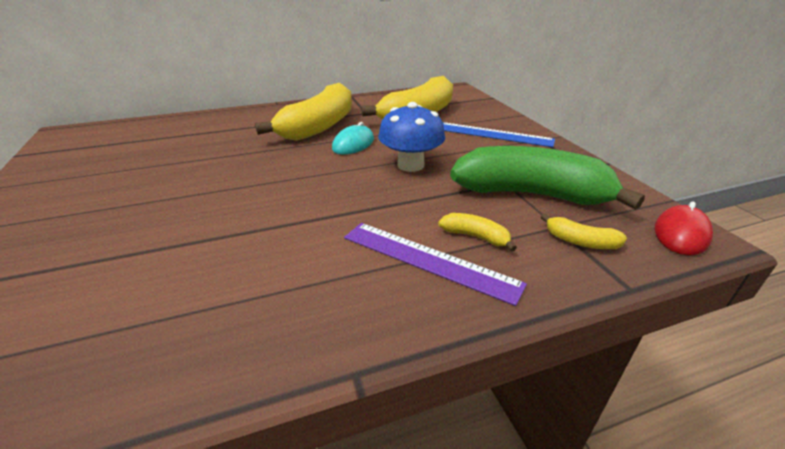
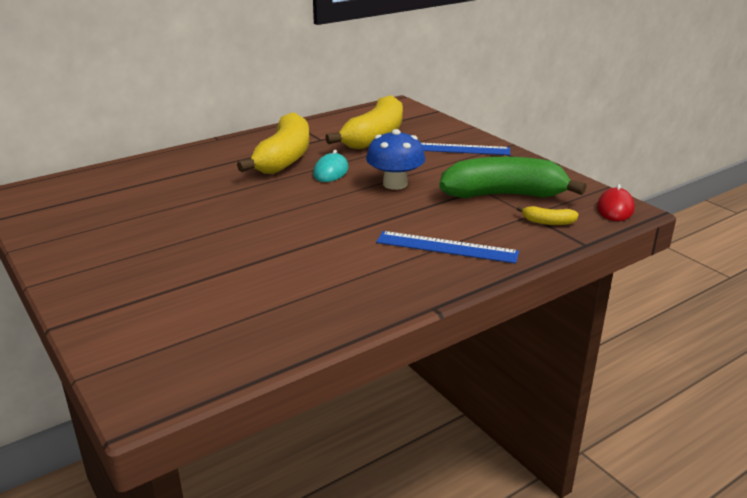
camera: 15 degrees left, 5 degrees down
purple ruler [344,223,527,306] -> blue ruler [376,231,519,264]
yellow banana [438,213,517,251] -> none

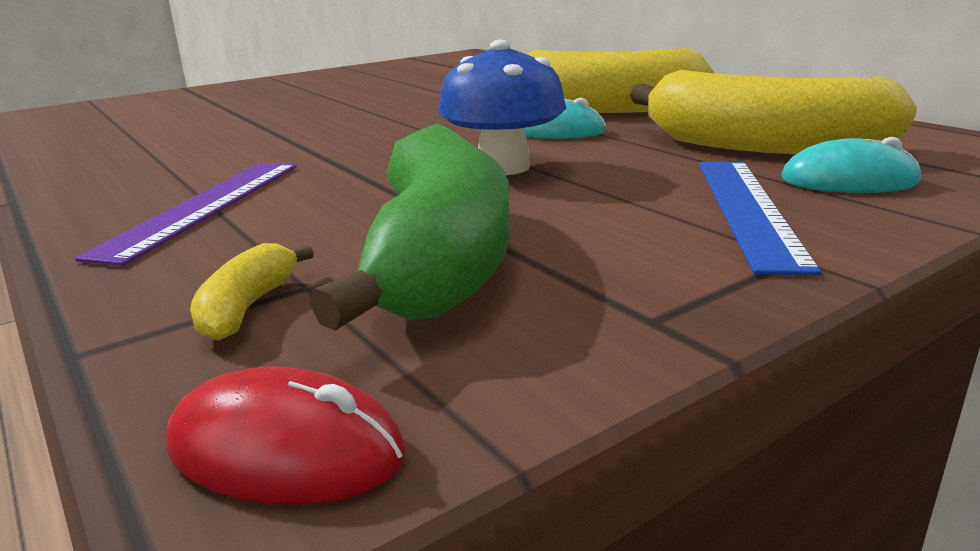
camera: 90 degrees right, 5 degrees down
blue ruler [376,231,519,264] -> purple ruler [75,163,297,266]
none -> turquoise mouse [781,137,921,193]

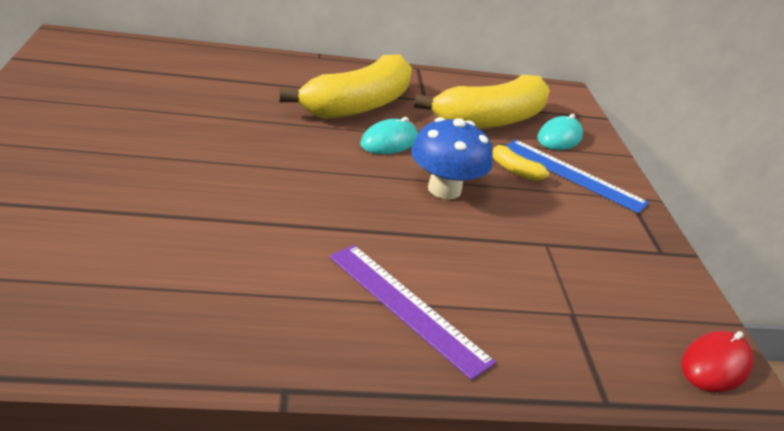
camera: 65 degrees left, 10 degrees up
yellow banana [190,243,314,341] -> yellow banana moved to [492,142,549,181]
green banana [310,123,510,331] -> none

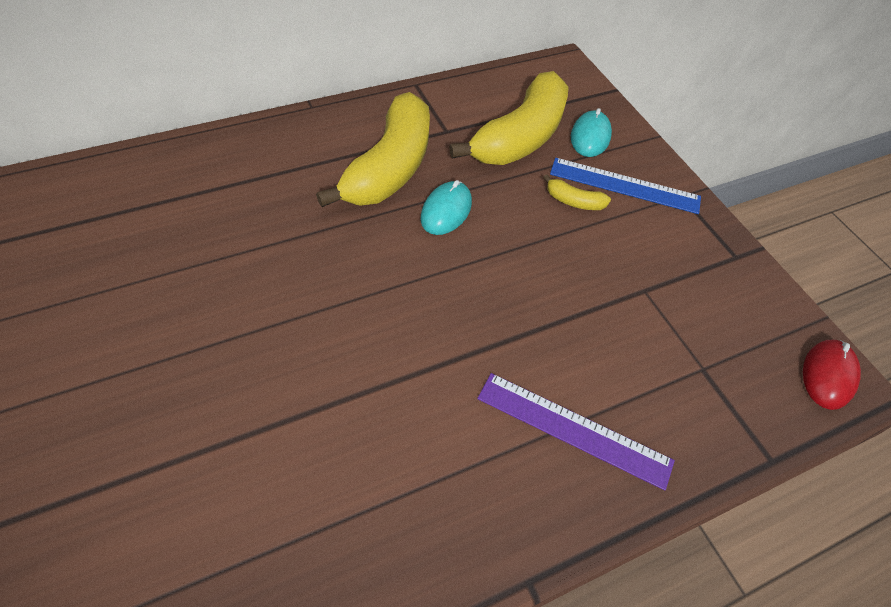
camera: 20 degrees left, 20 degrees up
blue mushroom [411,117,492,199] -> none

